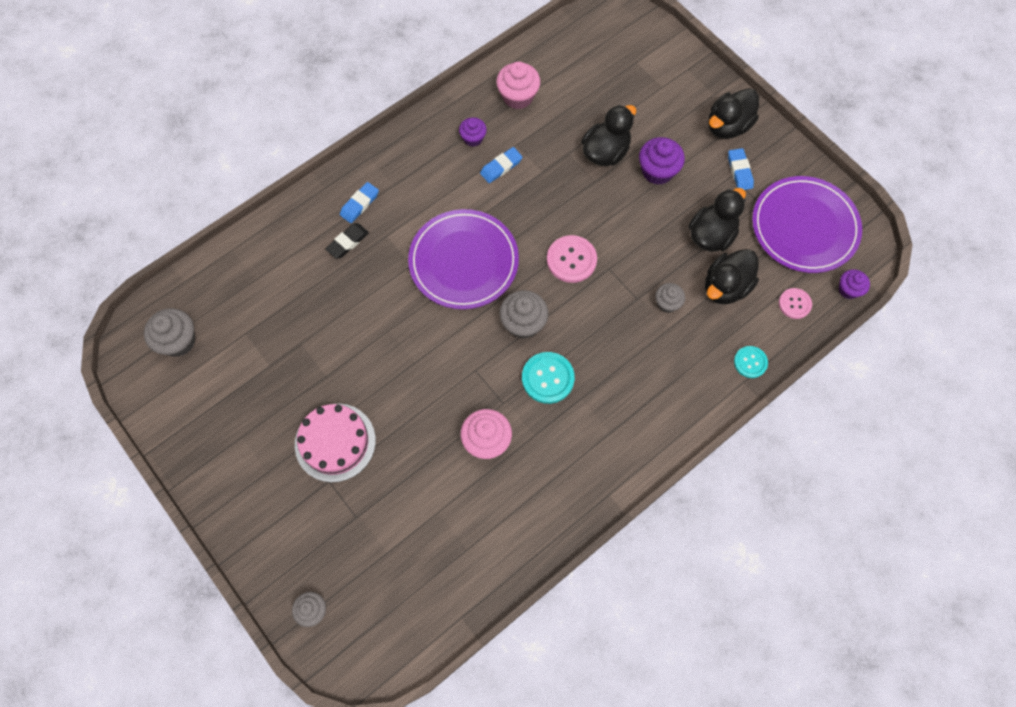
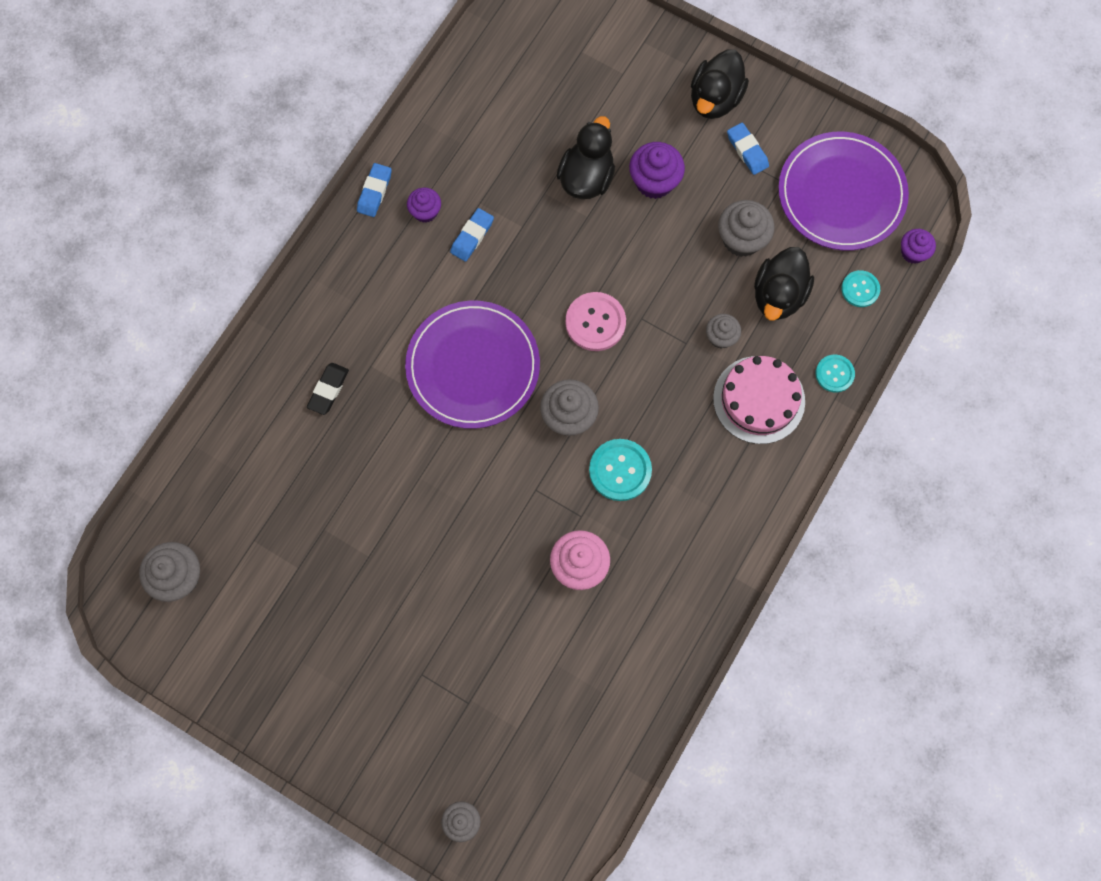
camera: 20 degrees left, 5 degrees up
pink cake [295,404,376,482] -> pink cake moved to [713,356,805,444]
blue eraser [340,182,379,223] -> blue eraser moved to [357,163,392,217]
pink cupcake [496,62,540,109] -> none
black duck [688,188,746,252] -> grey cupcake [718,200,775,257]
pink button [779,288,812,319] -> turquoise button [841,270,880,307]

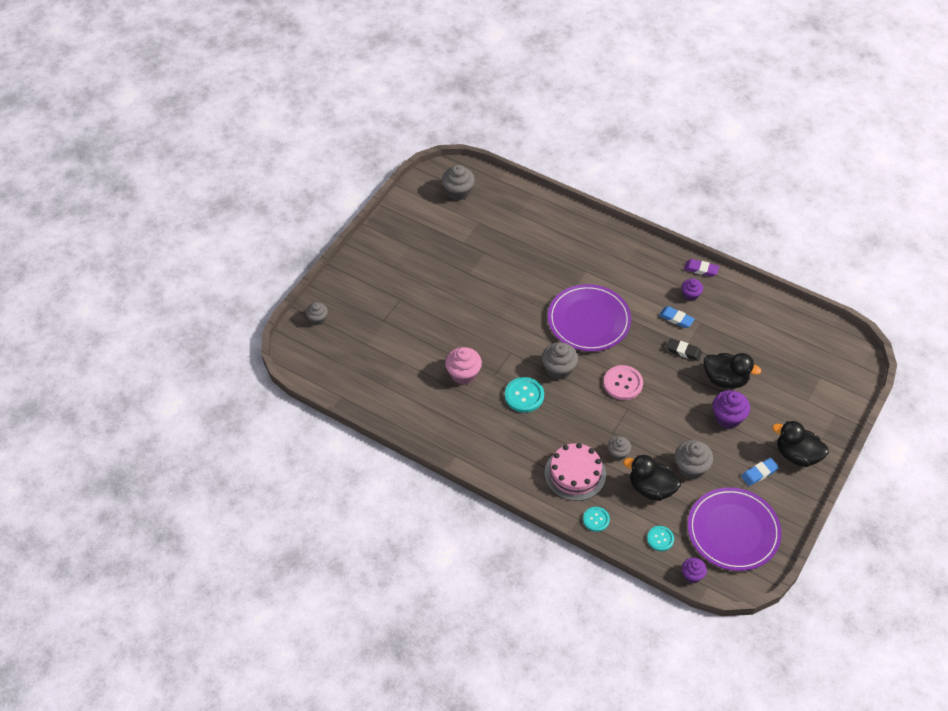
camera: 90 degrees right, 20 degrees down
black eraser [307,363,349,415] -> black eraser moved to [667,338,702,361]
blue eraser [357,163,392,217] -> purple eraser [684,259,719,277]

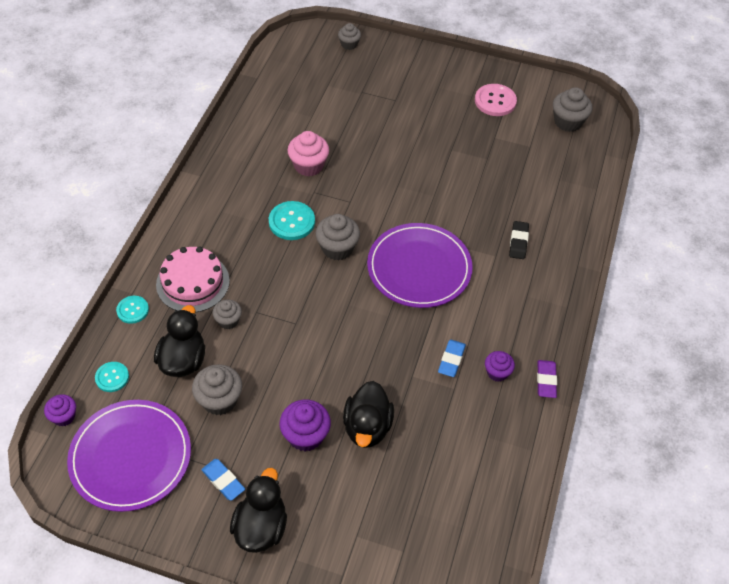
camera: 75 degrees right, 0 degrees up
pink button [604,365,643,400] -> pink button moved to [475,84,517,116]
black eraser [667,338,702,361] -> black eraser moved to [509,221,529,259]

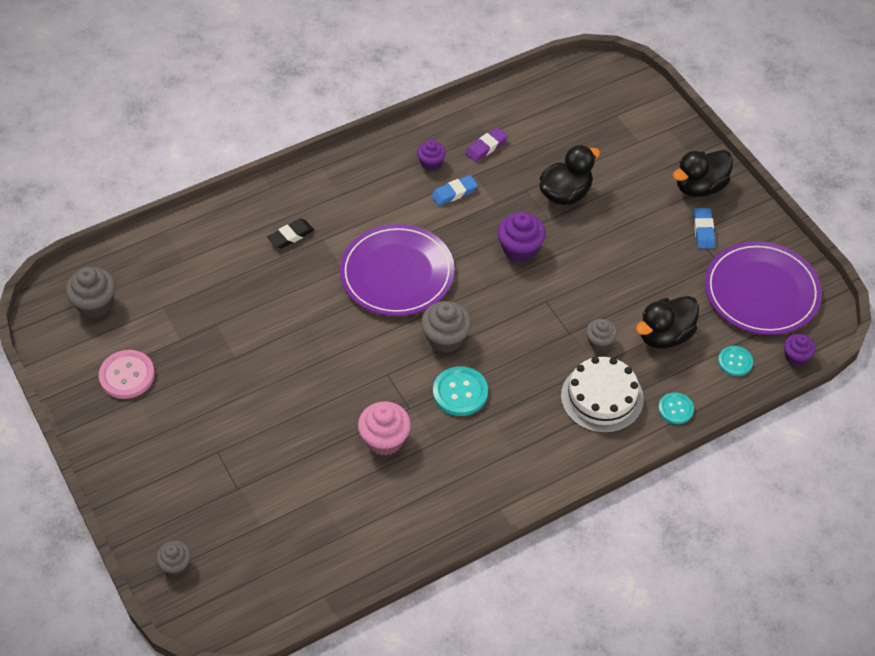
camera: 135 degrees left, 0 degrees up
pink cake [156,246,230,313] -> white cake [561,356,644,433]
grey cupcake [192,364,242,415] -> none
purple cupcake [279,399,331,451] -> purple cupcake moved to [497,212,546,263]
purple eraser [537,360,557,398] -> purple eraser moved to [466,127,508,162]

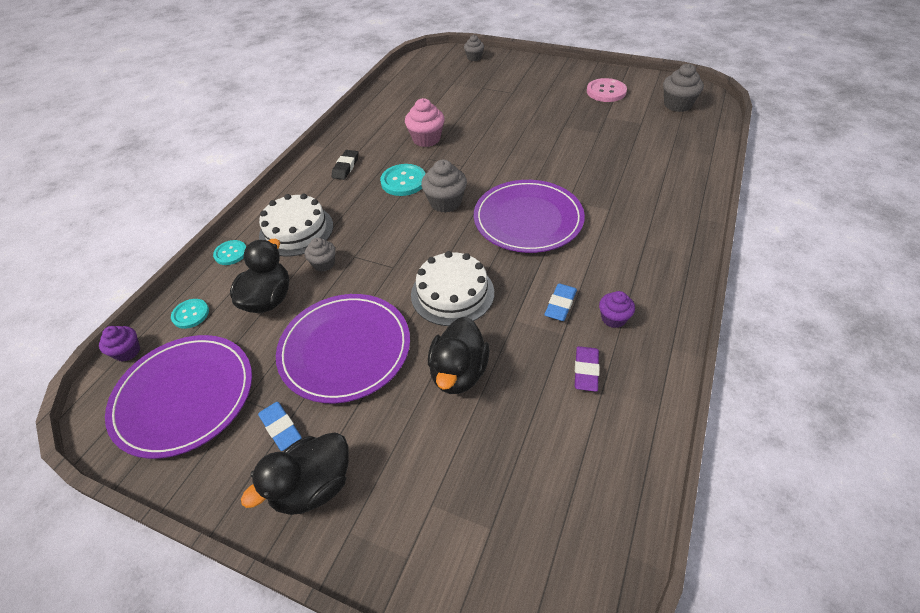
camera: 145 degrees right, 5 degrees down
black eraser [267,218,314,249] -> black eraser moved to [332,150,358,180]
purple cupcake [497,212,546,263] -> white cake [411,251,494,326]
black duck [673,150,733,197] -> black duck turned 150 degrees counterclockwise [241,432,348,515]
none -> purple plate [276,294,410,404]

